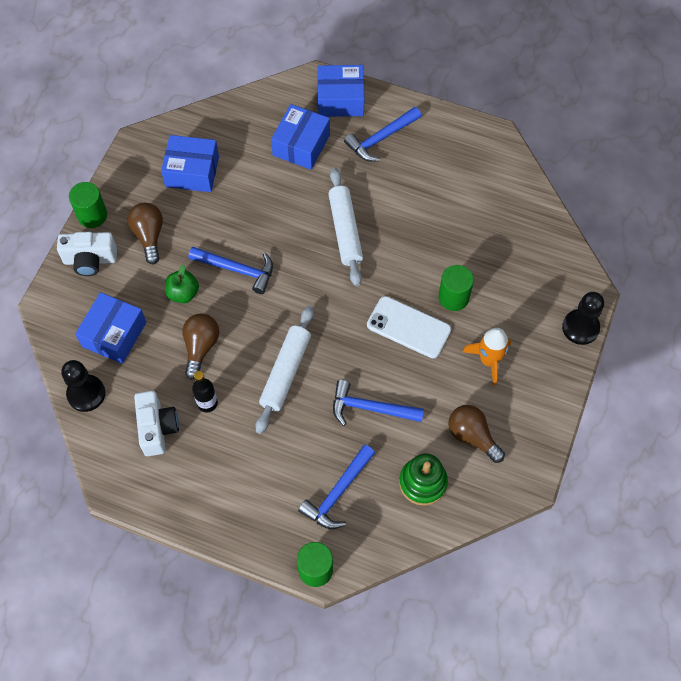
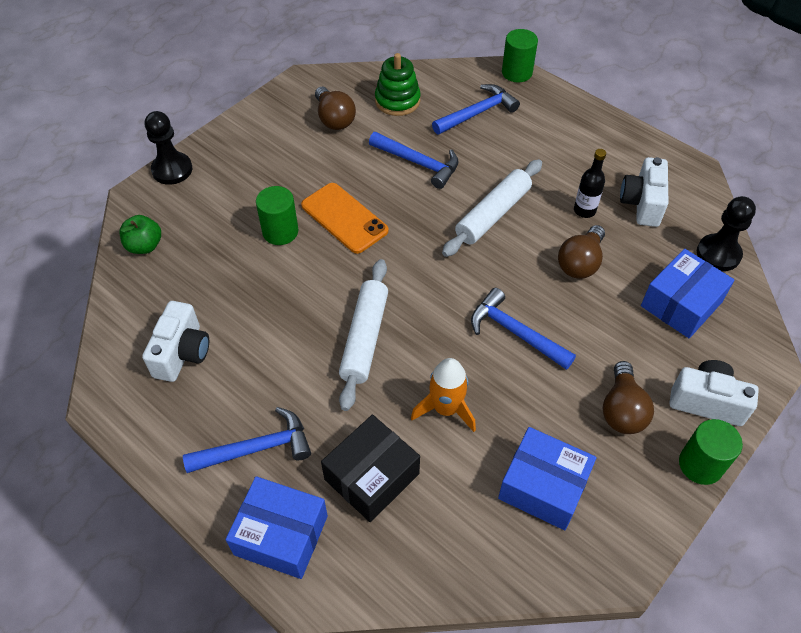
camera: 160 degrees left, 10 degrees down
green apple [165,265,199,303] -> green apple moved to [120,215,161,254]
blue box [271,104,330,170] -> black box [321,415,420,522]
white phone [367,296,451,358] -> orange phone [301,183,389,254]
orange rocket [462,328,511,386] -> orange rocket moved to [411,358,476,432]
none -> white camera [142,301,209,382]

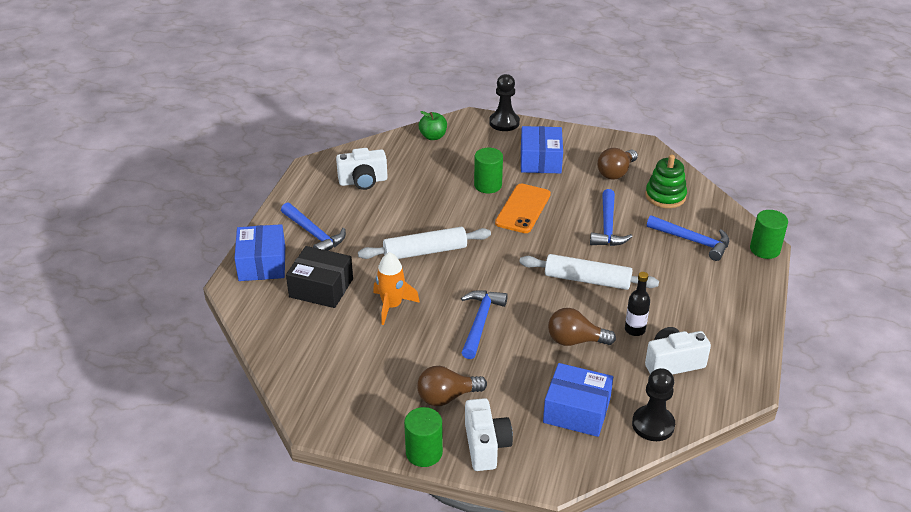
camera: 65 degrees right, 15 degrees down
blue box [498,427,596,530] -> blue box moved to [521,126,563,173]

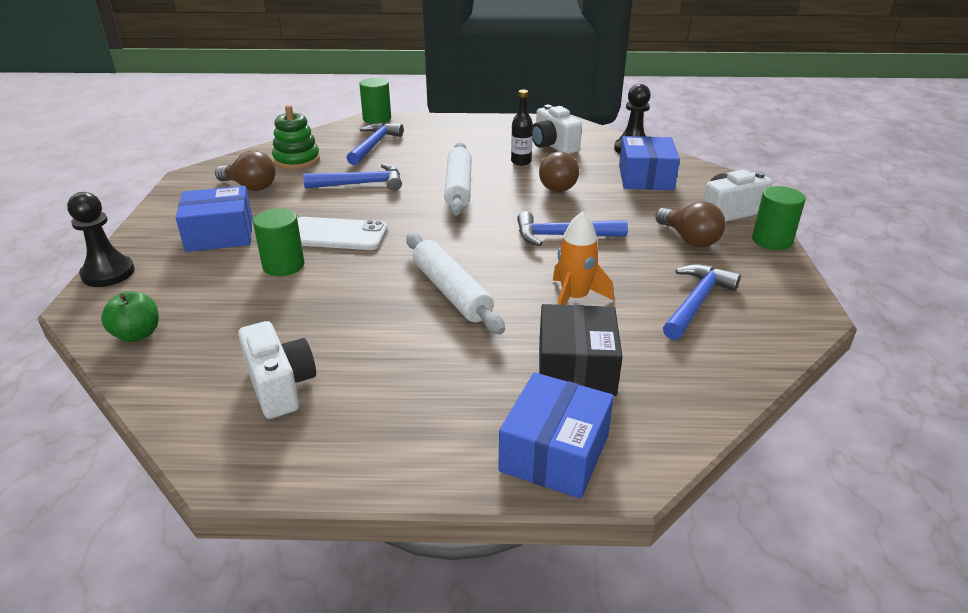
camera: 105 degrees left, 5 degrees down
blue box [234,224,285,281] -> blue box turned 45 degrees counterclockwise [498,372,614,499]
blue hammer [281,202,346,251] -> blue hammer moved to [663,265,741,340]
orange phone [495,184,551,233] -> white phone [297,217,387,250]

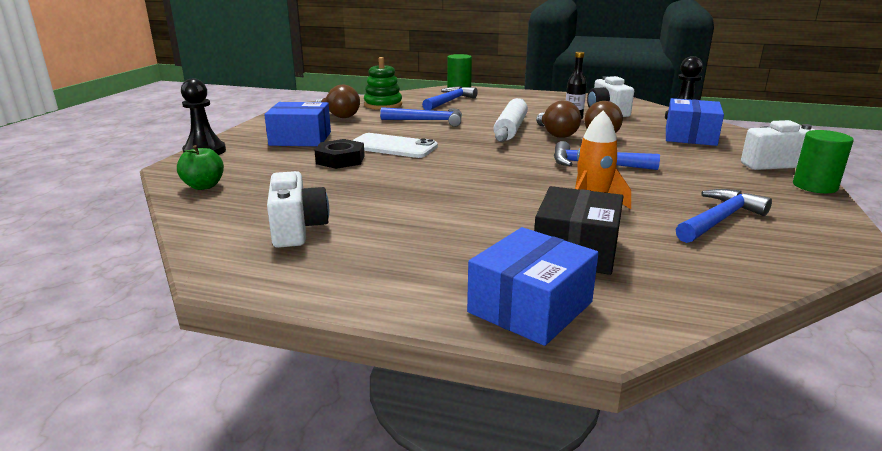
camera: 15 degrees right, 10 degrees down
green cylinder [253,208,305,276] -> black nut [314,139,365,169]
white rolling pin [406,233,505,334] -> none
brown light bulb [655,202,725,248] -> brown light bulb moved to [536,101,581,138]

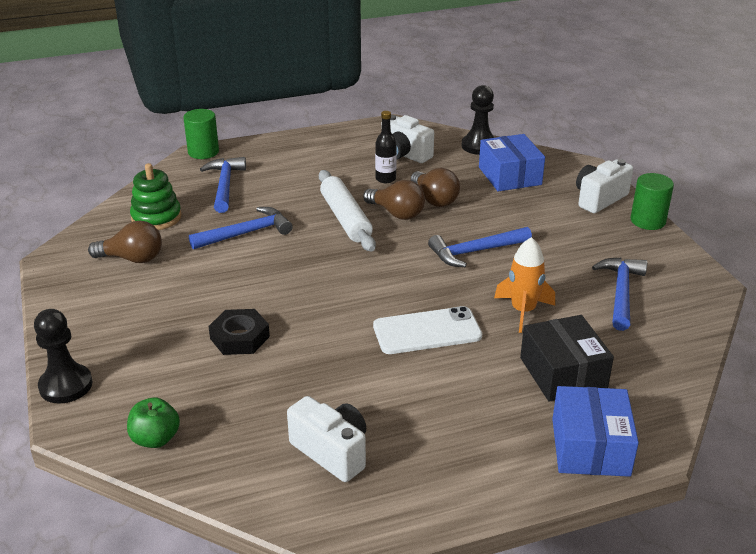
camera: 35 degrees left, 10 degrees up
blue box [264,102,331,146] -> none
white phone [352,133,438,158] -> white phone moved to [373,306,482,354]

